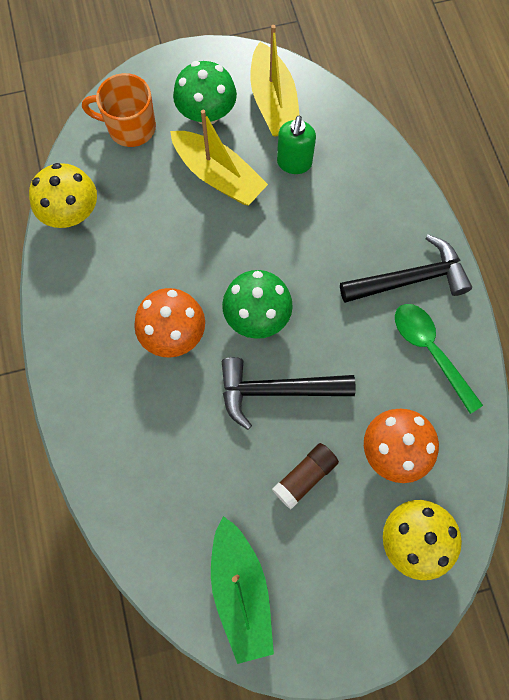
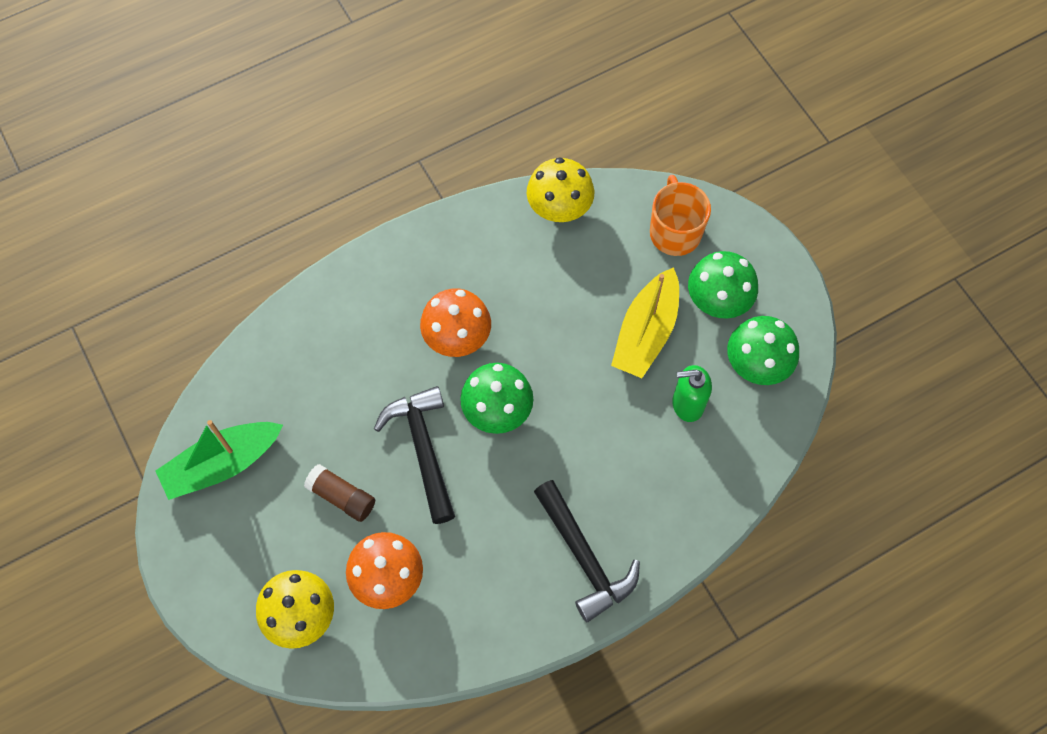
camera: 75 degrees right, 5 degrees down
yellow boat [250,25,300,137] -> green mushroom [727,316,799,385]
green spoon [395,304,483,414] -> none

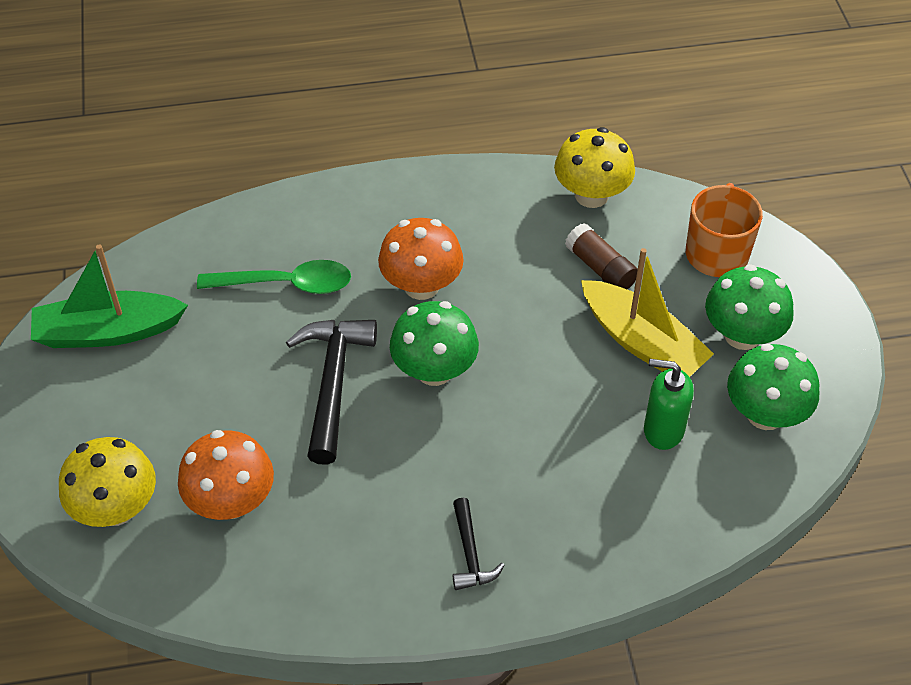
camera: 20 degrees right, 15 degrees down
brown glue stick [304,464,375,522] -> brown glue stick moved to [565,223,638,289]
black hammer [534,480,640,622] -> black hammer [453,498,505,590], size x0.54
yellow boat [611,267,679,378] -> yellow boat turned 90 degrees counterclockwise [581,248,714,377]
none -> green spoon [197,260,351,294]

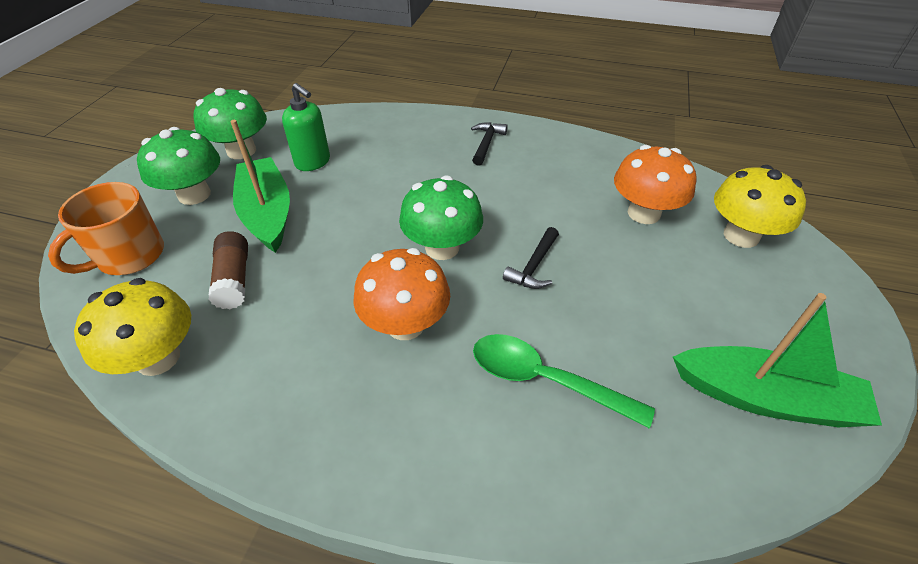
camera: 155 degrees left, 5 degrees down
black hammer [286,320,377,465] -> black hammer [503,227,559,289], size x0.54
yellow boat [581,248,714,377] -> green boat [230,120,290,253]

